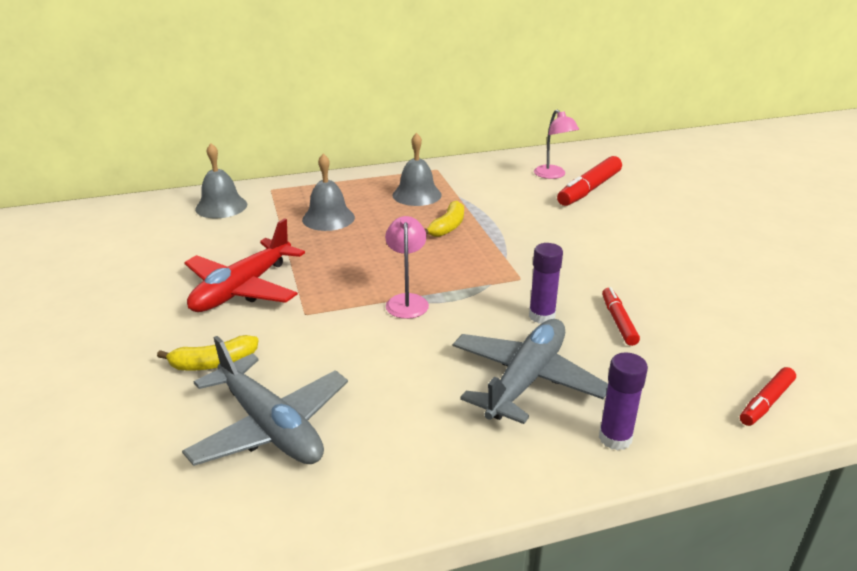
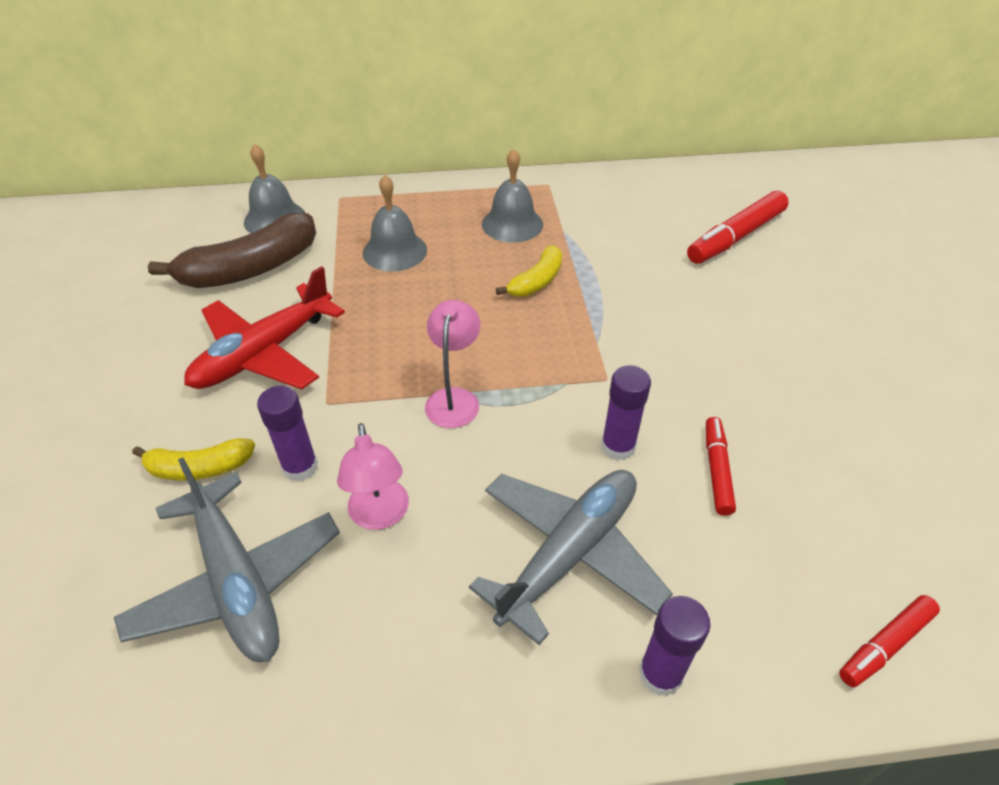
camera: 10 degrees right, 15 degrees up
pink lamp [534,110,579,179] -> pink lamp moved to [337,423,409,530]
none -> brown banana [148,213,316,288]
none -> purple glue stick [257,386,318,482]

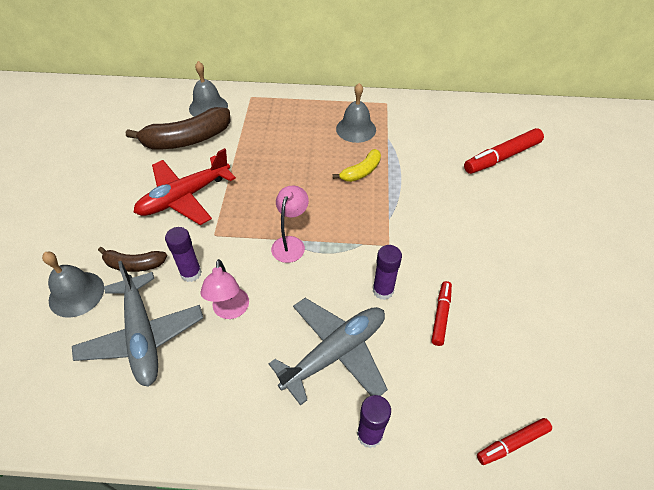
camera: 10 degrees right, 5 degrees up
yellow banana [132,438,255,481] -> brown banana [98,247,167,272]
grey bell [363,175,427,271] -> grey bell moved to [42,252,104,318]

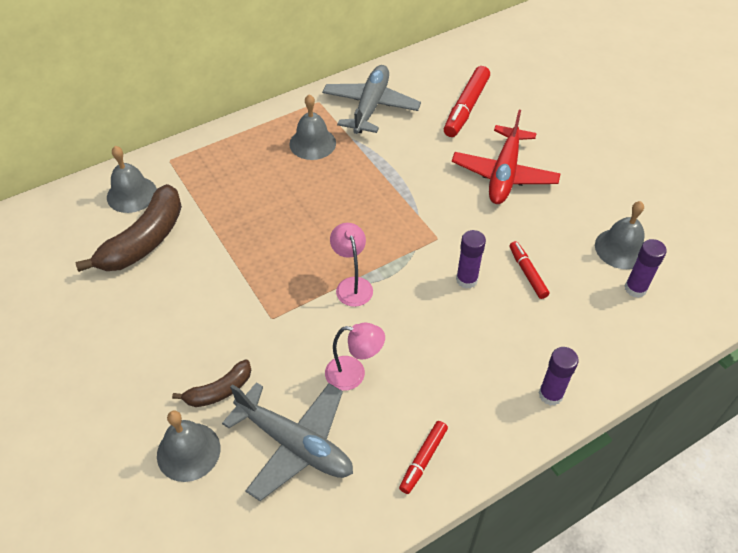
camera: 35 degrees left, 0 degrees up
red plane [133,148,236,225] -> red plane moved to [452,110,560,204]
purple glue stick [165,227,202,282] -> purple glue stick moved to [625,239,667,298]
pink lamp [200,259,249,319] -> pink lamp turned 45 degrees counterclockwise [325,323,385,391]
grey plane [268,298,388,406] -> grey plane moved to [322,65,421,134]
yellow banana [333,149,381,182] -> none
red marker [477,418,552,465] -> red marker moved to [399,421,448,494]
none -> grey bell [595,201,644,269]

